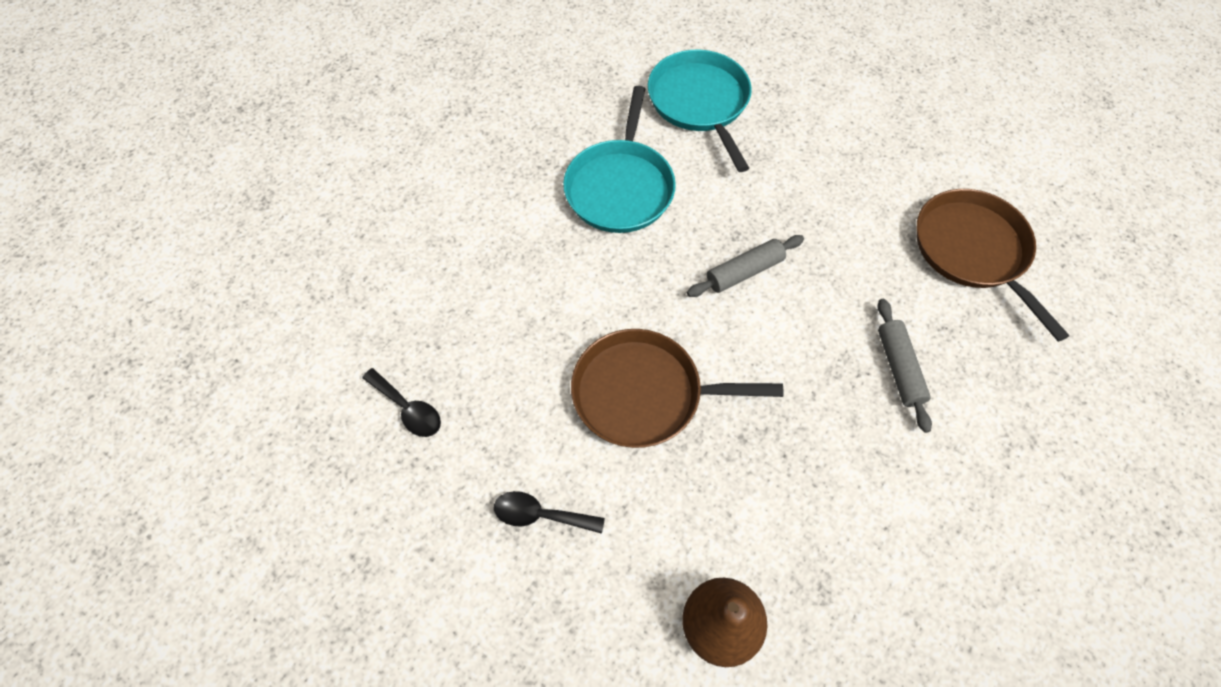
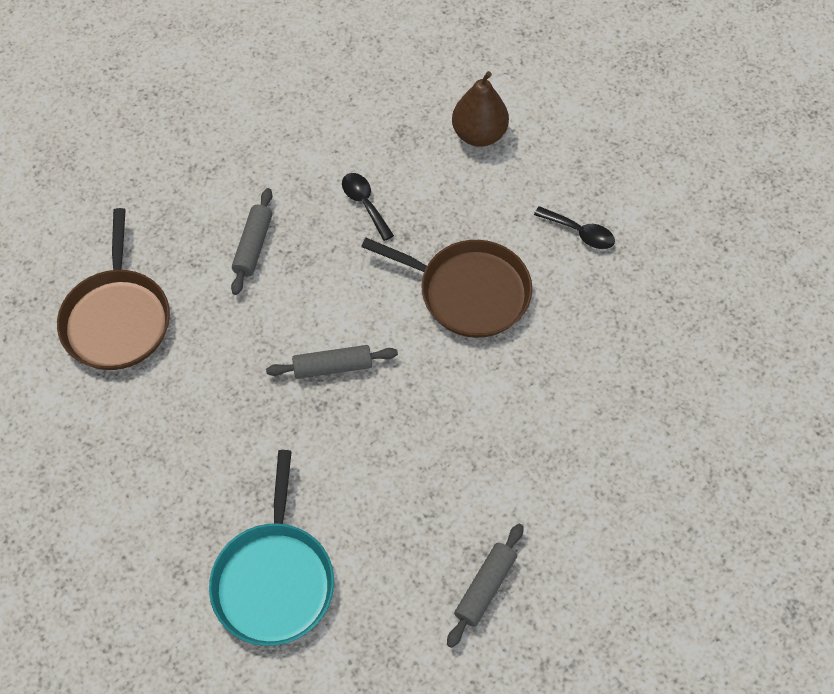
camera: 160 degrees left, 0 degrees up
black spoon [362,368,441,437] -> black spoon moved to [342,173,394,241]
turquoise pan [563,86,676,233] -> none
none -> grey rolling pin [447,524,524,648]

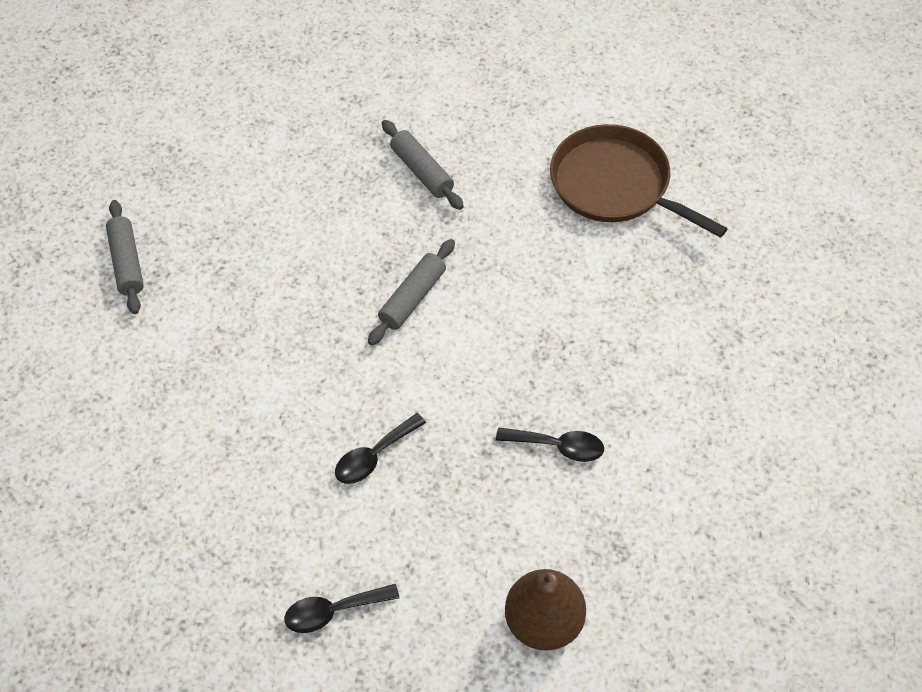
camera: 135 degrees right, 5 degrees down
turquoise pan [209,450,334,646] -> none
grey rolling pin [231,188,273,295] -> grey rolling pin moved to [382,120,464,210]
brown pan [361,238,532,338] -> black spoon [335,413,426,484]

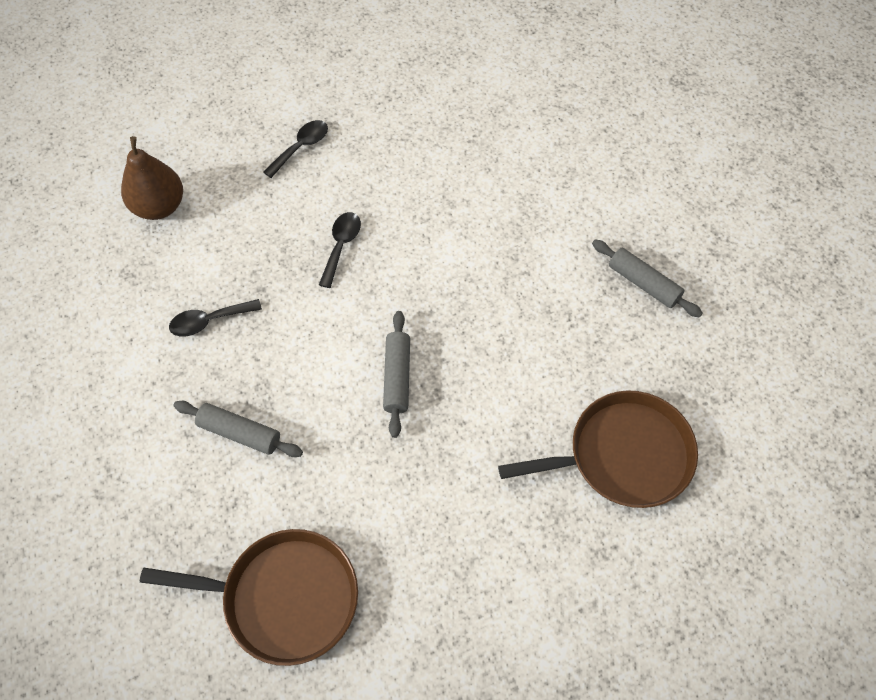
camera: 145 degrees right, 5 degrees up
grey rolling pin [382,120,464,210] -> grey rolling pin moved to [174,401,303,457]
none -> brown pan [498,390,698,508]

